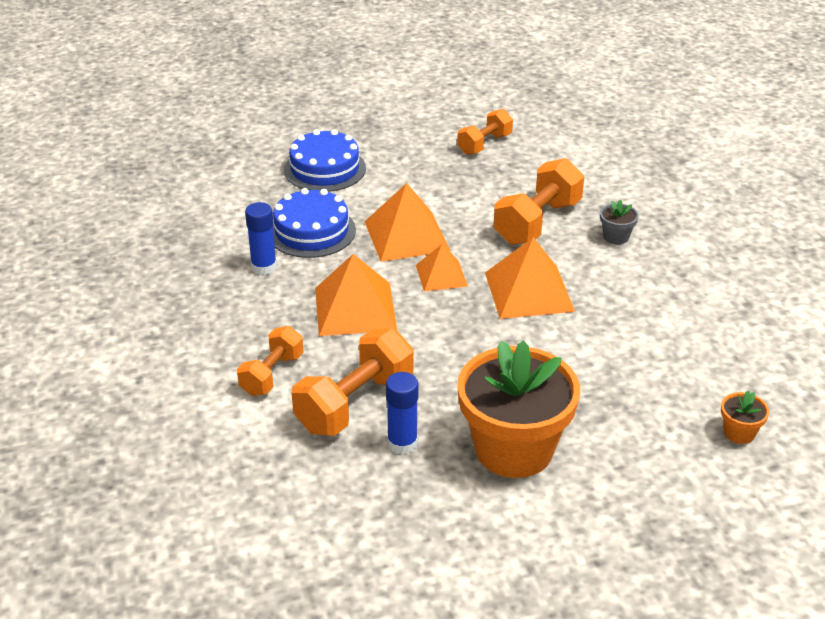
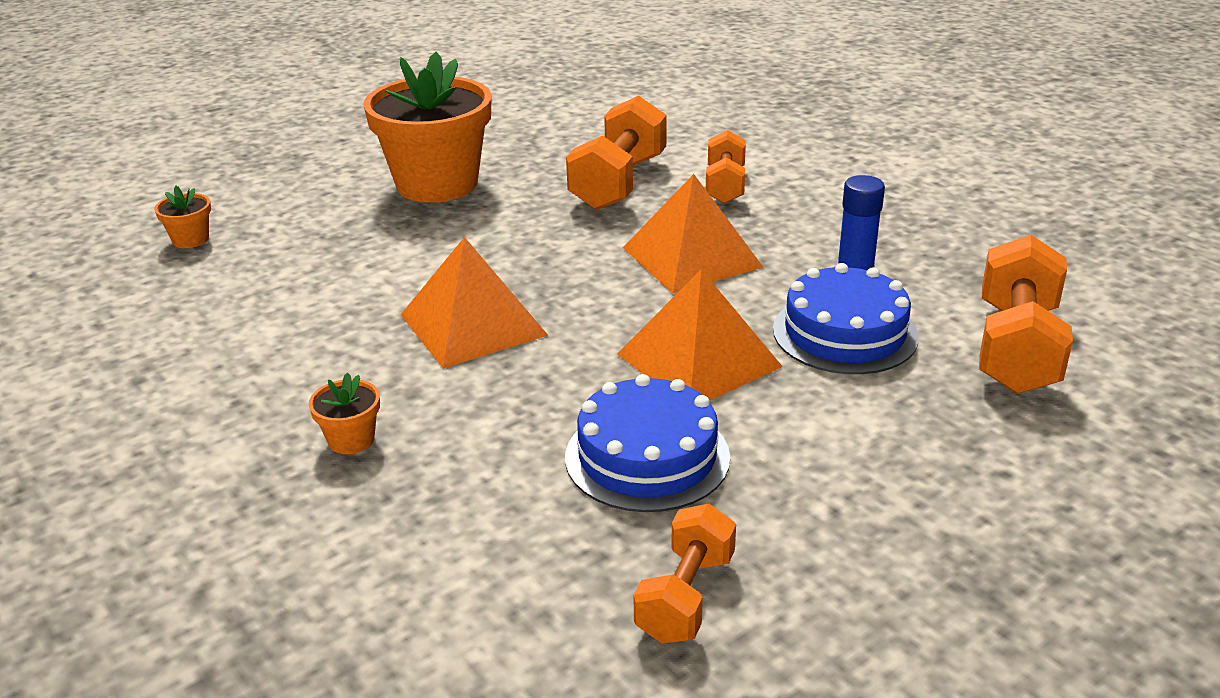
camera: 160 degrees right, 5 degrees down
blue cake [284,129,366,192] -> blue cake moved to [565,374,730,512]
blue glue stick [386,372,419,454] -> none
orange pyramid [416,244,468,292] -> none
orange dumbbell [493,158,584,245] -> orange dumbbell moved to [979,235,1073,394]
grey flower pot [600,200,639,245] -> orange flower pot [309,372,380,454]

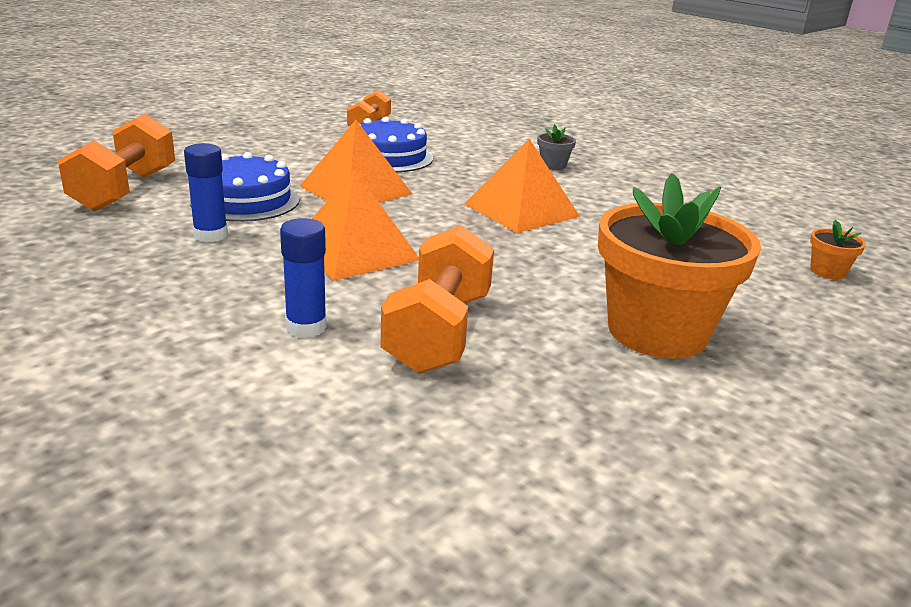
camera: 170 degrees right, 5 degrees down
orange flower pot [309,372,380,454] -> grey flower pot [537,124,576,170]
orange dumbbell [706,130,746,204] -> blue glue stick [280,218,327,338]

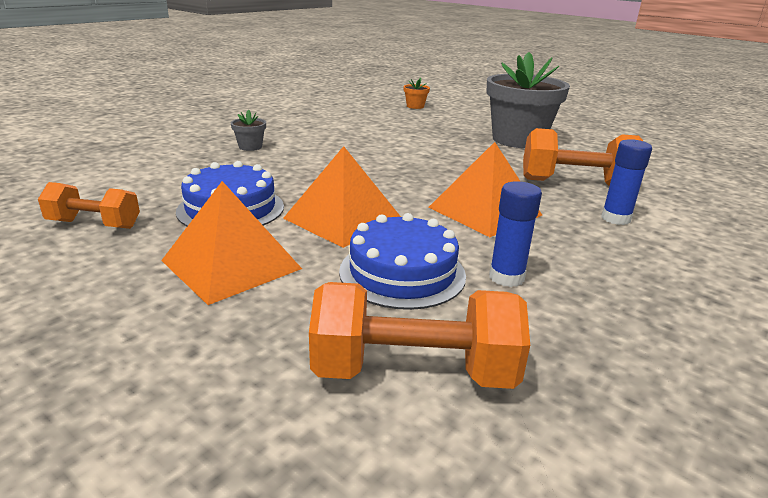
camera: 95 degrees left, 0 degrees up
orange pyramid [464,139,580,233] -> orange pyramid moved to [161,181,302,305]
orange flower pot [598,173,761,359] -> grey flower pot [486,52,570,148]

